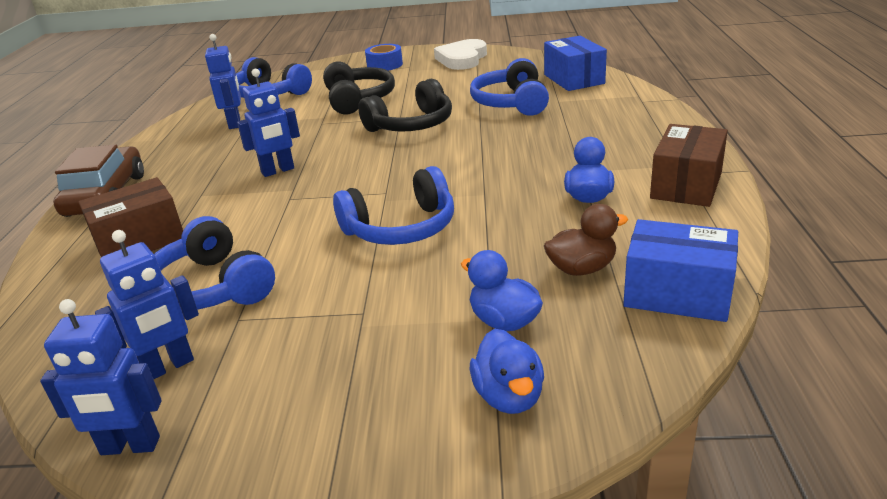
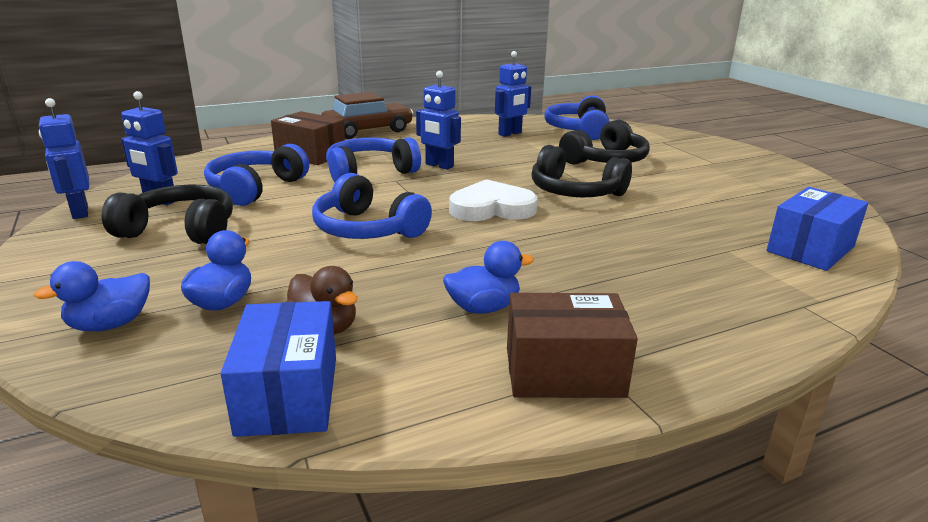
camera: 60 degrees right, 5 degrees down
blue tape [365,44,403,71] -> none
white heart [434,39,487,70] -> white heart moved to [449,179,538,221]
blue headphones [470,58,549,116] -> blue headphones moved to [326,137,421,182]
none -> black headphones [102,185,233,245]

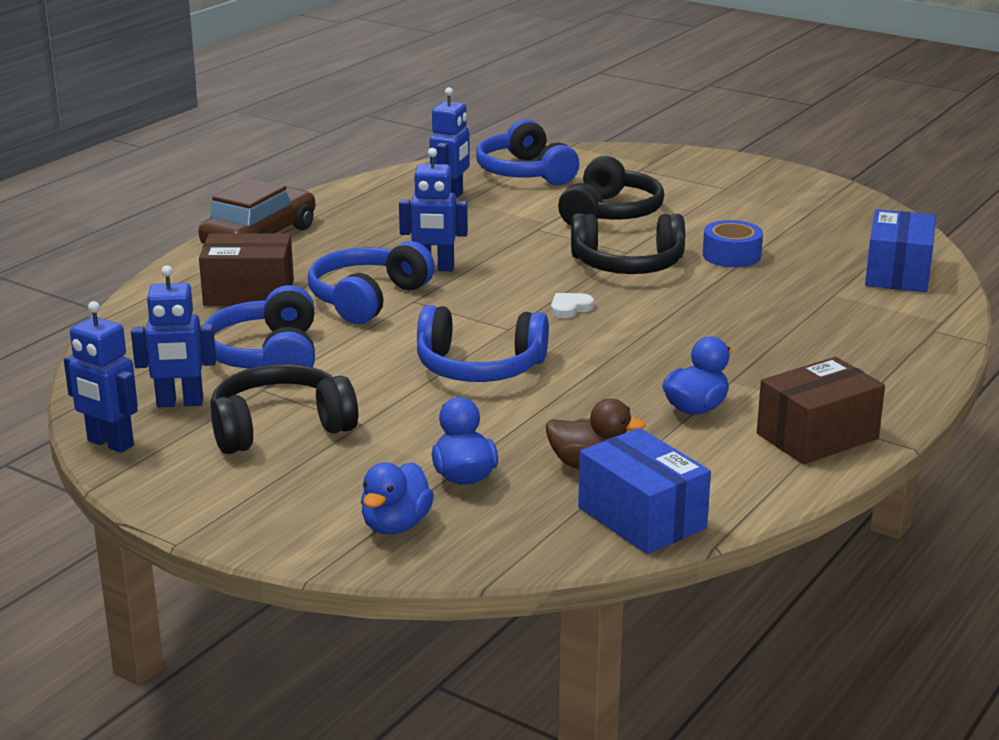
camera: 30 degrees left, 0 degrees up
white heart [449,179,538,221] -> white heart [551,293,594,318], size x0.46
none -> blue tape [703,220,763,267]

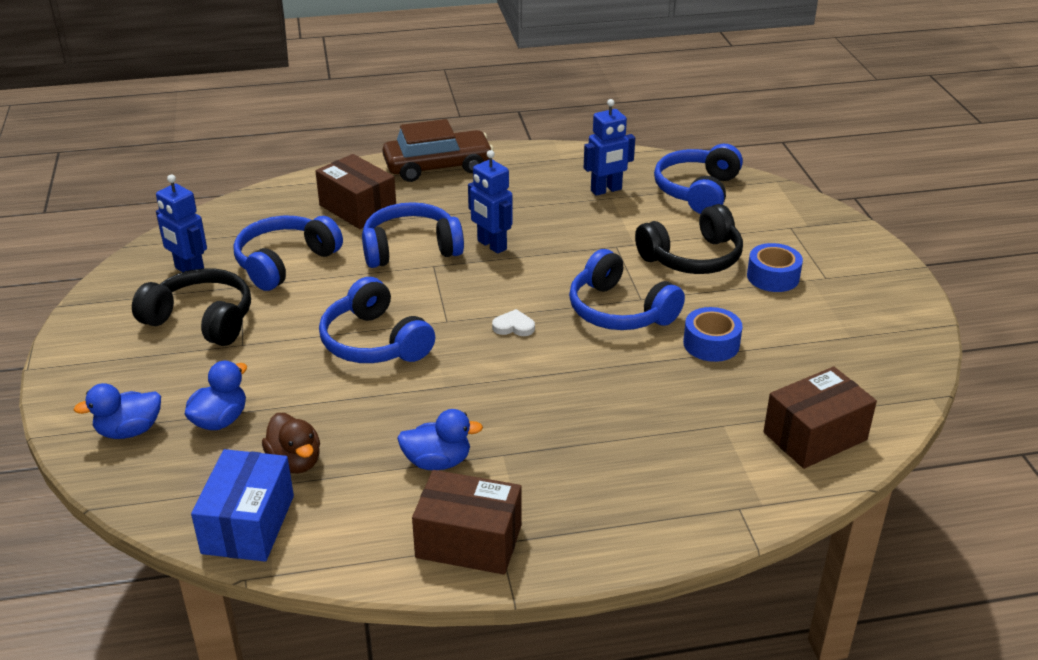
camera: 45 degrees right, 10 degrees up
blue robot [64,301,138,453] -> none
black headphones [571,213,685,274] -> blue headphones [569,249,685,330]
blue box [865,209,936,292] -> brown box [763,367,877,469]
none -> blue tape [747,243,803,292]

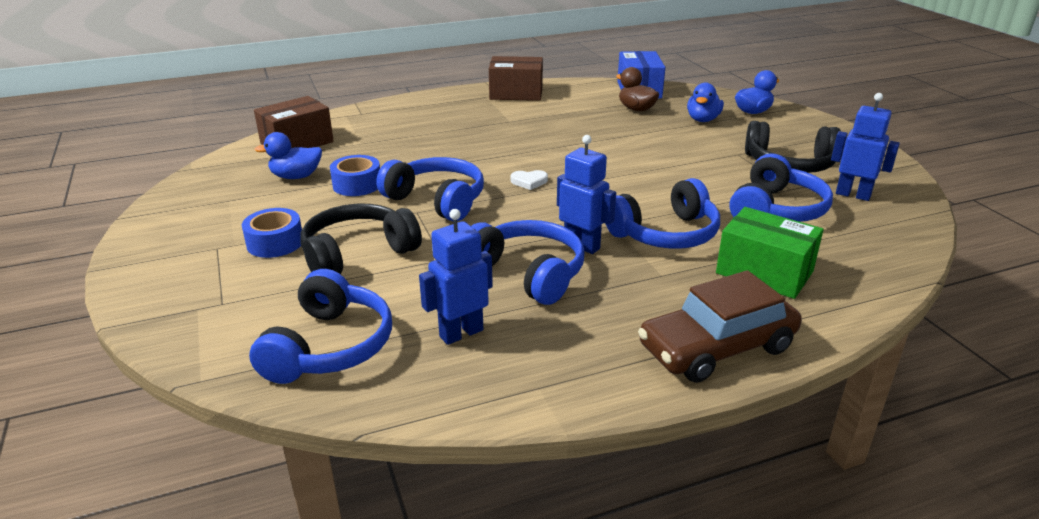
camera: 170 degrees right, 5 degrees down
brown box [315,154,396,229] -> green box [716,207,824,299]
blue headphones [319,277,435,363] -> blue headphones moved to [471,220,585,305]
blue duck [397,409,483,470] -> blue duck moved to [254,132,322,179]

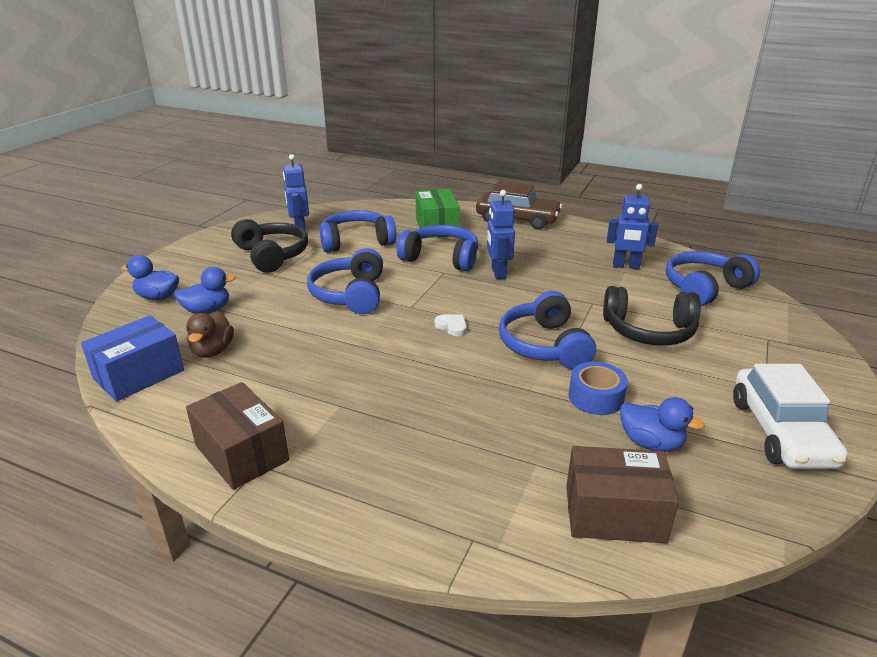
camera: 135 degrees left, 0 degrees up
blue tape [242,208,302,258] -> none
blue headphones [471,220,585,305] -> blue headphones moved to [307,248,383,314]
none -> white car [733,364,848,469]

